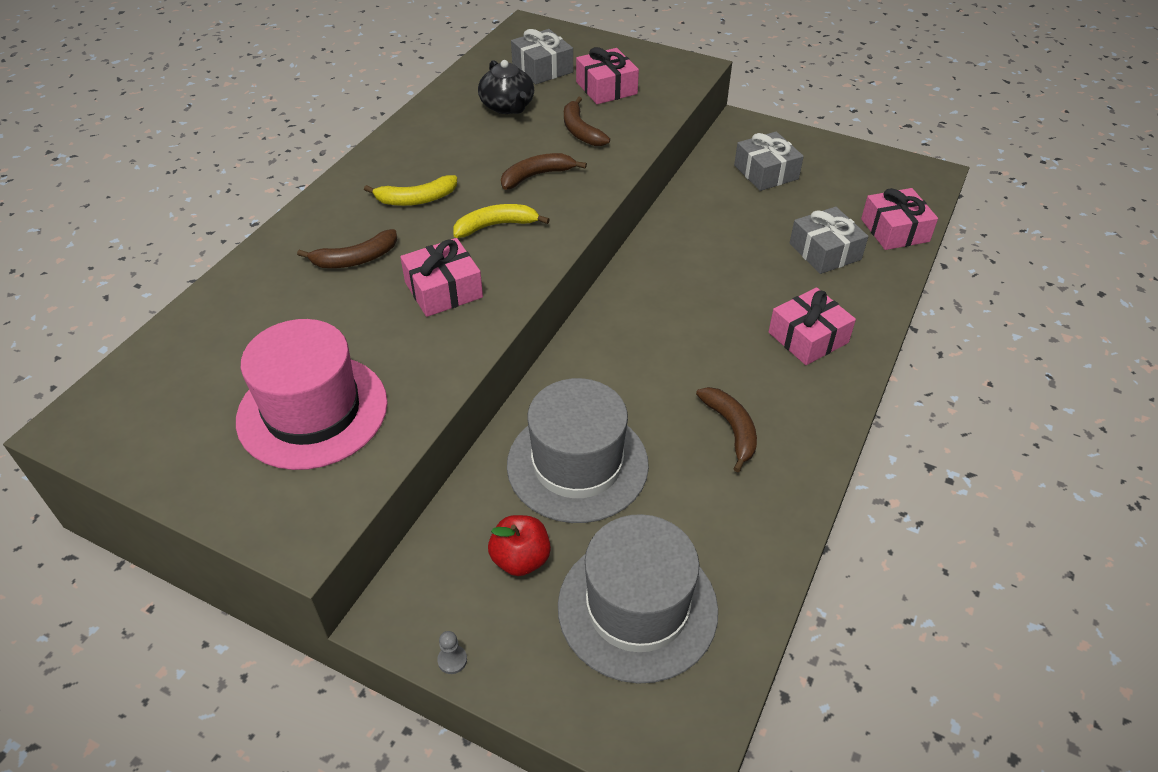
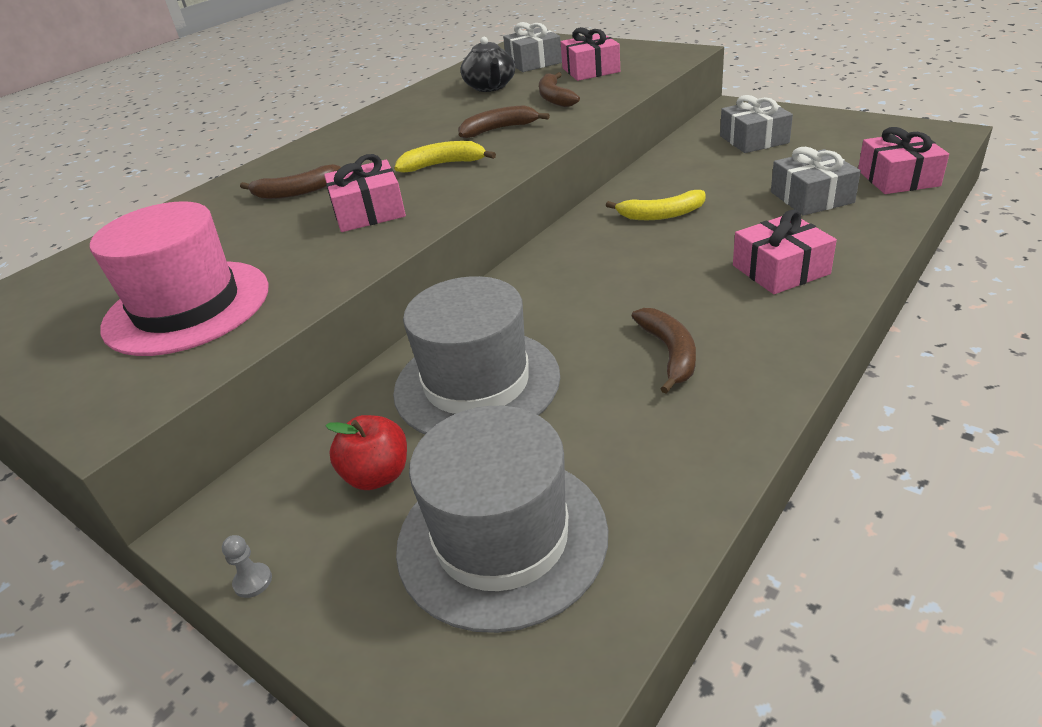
camera: 15 degrees right, 10 degrees down
yellow banana [364,175,457,206] -> yellow banana moved to [606,190,706,220]

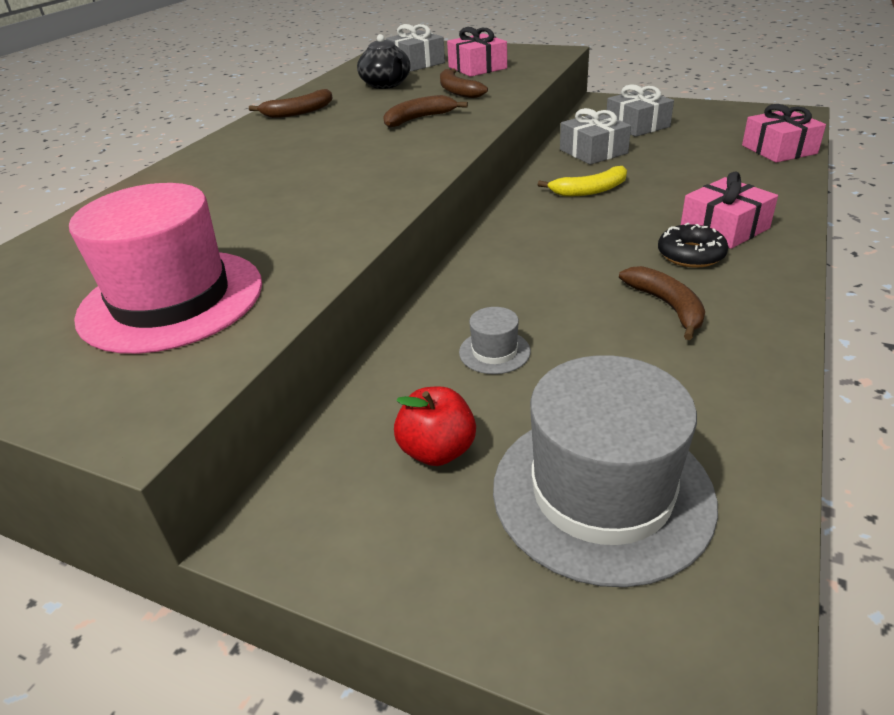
camera: 15 degrees left, 0 degrees up
grey pawn [222,535,272,598] -> none
brown banana [240,164,341,199] -> brown banana moved to [249,89,333,118]
pink gift [324,154,406,232] -> none
grey hat [393,276,560,434] -> grey hat [459,307,531,374], size x0.42
yellow banana [394,141,496,173] -> none
grey gift [771,147,861,215] -> grey gift moved to [560,108,631,165]
none -> black donut [658,223,728,268]

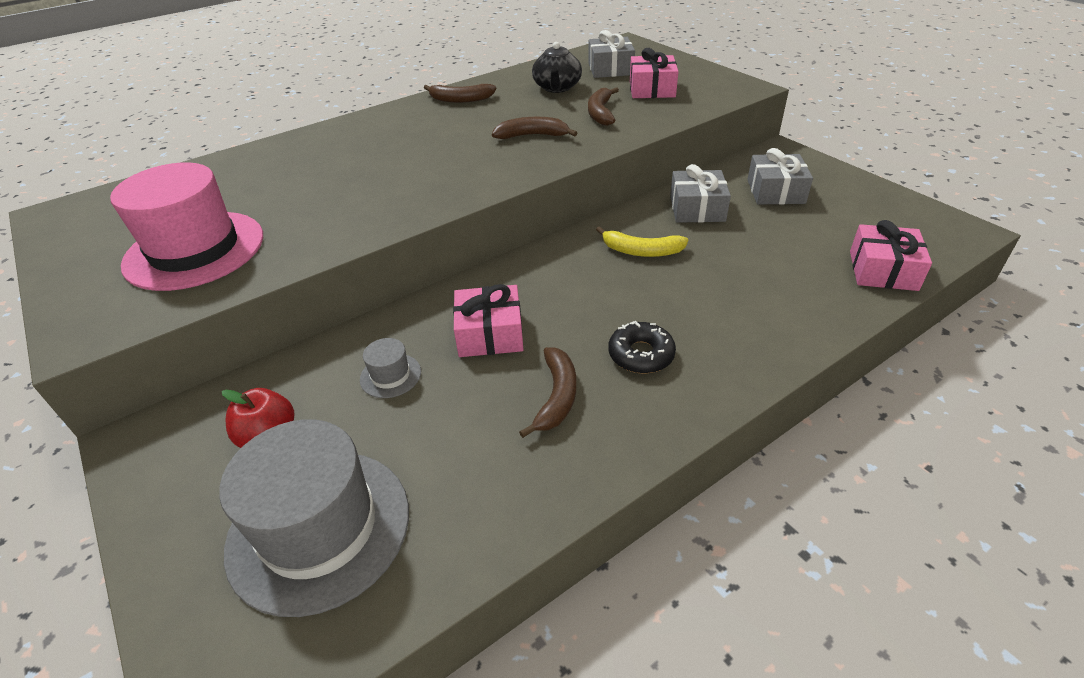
camera: 30 degrees right, 5 degrees up
pink gift [681,172,778,249] -> pink gift moved to [453,284,524,357]

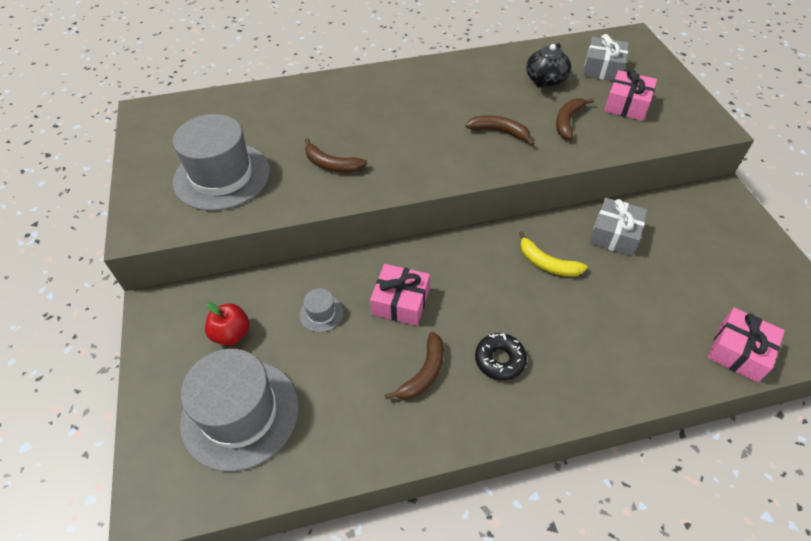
camera: 20 degrees right, 10 degrees up
pink hat [110,162,263,291] -> grey hat [173,114,270,211]
brown banana [424,84,496,103] -> brown banana moved to [305,138,367,173]
grey gift [747,148,813,205] -> none

